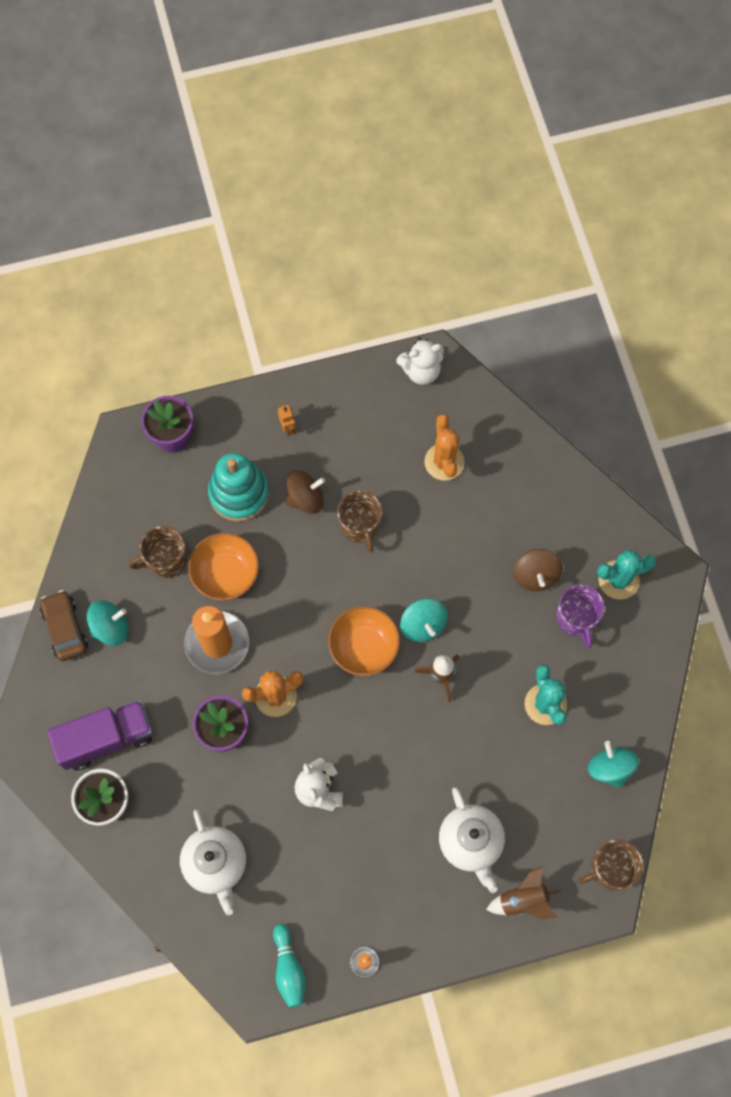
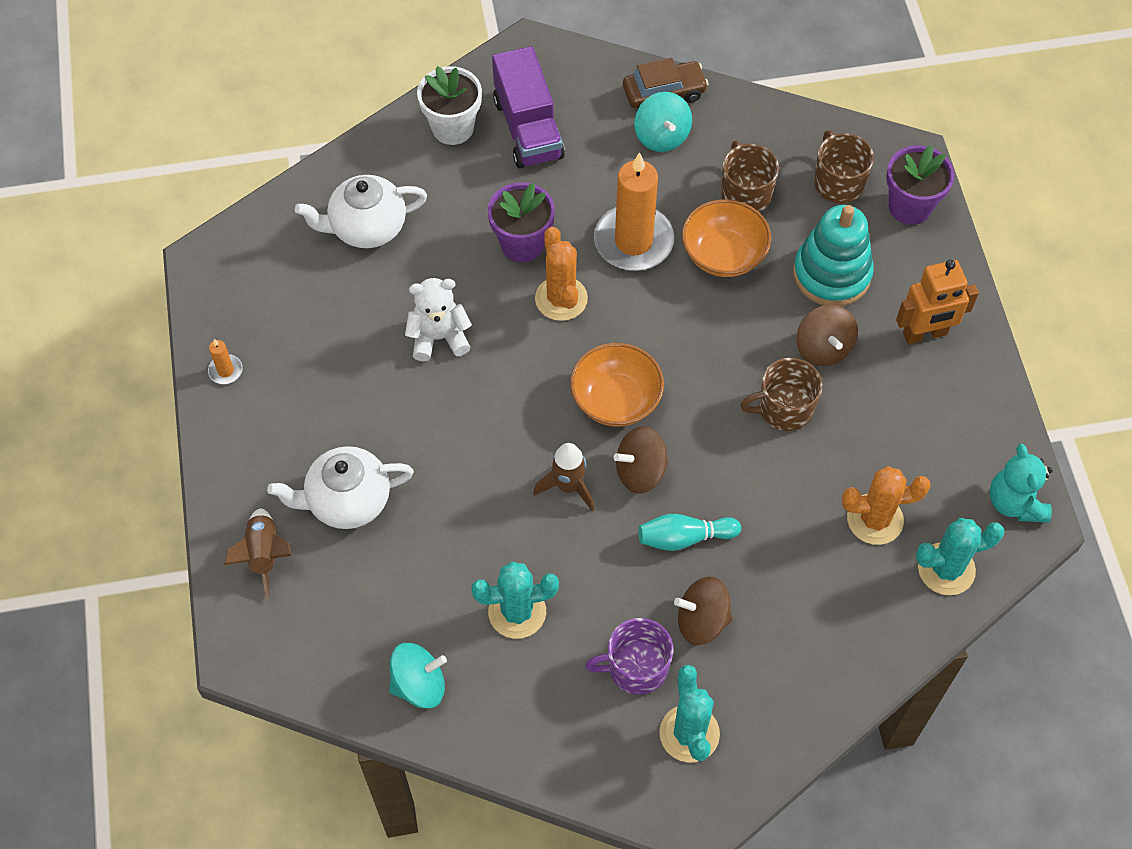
camera: 95 degrees right, 10 degrees down
turquoise bowling pin [273,924,306,1008] -> turquoise bowling pin moved to [638,514,741,551]
orange robot [278,403,296,435] -> orange robot [896,260,979,344], size x1.97
white teddy bear [396,337,444,385] -> turquoise teddy bear [990,444,1052,523]
turquoise spinning top [400,598,448,642] -> brown spinning top [614,426,668,493]
brown mug [579,840,643,890] -> brown mug moved to [814,130,874,203]
none -> turquoise cactus [916,518,1005,595]

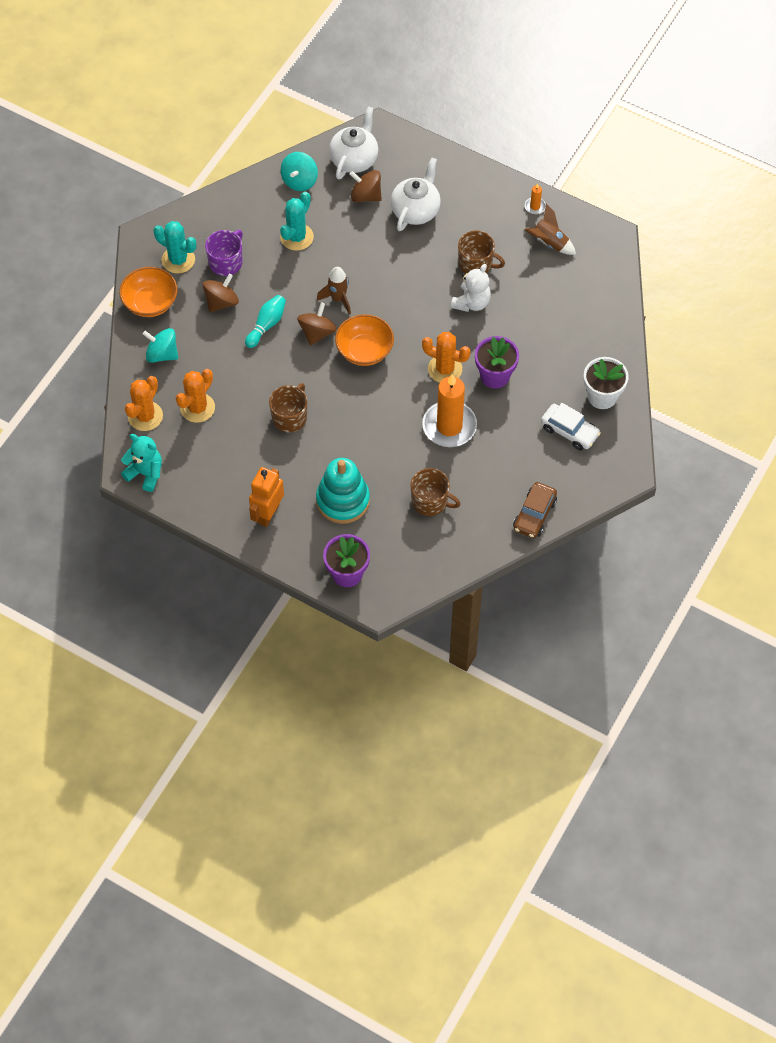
camera: 130 degrees right, 0 degrees up
brown rocket [224,508,292,599] -> brown rocket moved to [524,204,576,255]
white teapot [295,175,427,248] -> white teapot moved to [329,106,378,179]
purple truck [492,46,565,169] -> white car [541,403,601,451]
turquoise spinning top [634,92,692,152] -> turquoise spinning top moved to [143,328,178,363]
orange bowl [682,199,771,277] -> orange bowl moved to [119,267,178,317]
brown spinning top [797,304,858,366] -> brown spinning top moved to [350,170,382,202]
brown mug [814,130,874,203] -> brown mug moved to [458,231,505,274]
turquoise cactus [916,518,1005,595] -> orange cactus [125,376,163,431]

